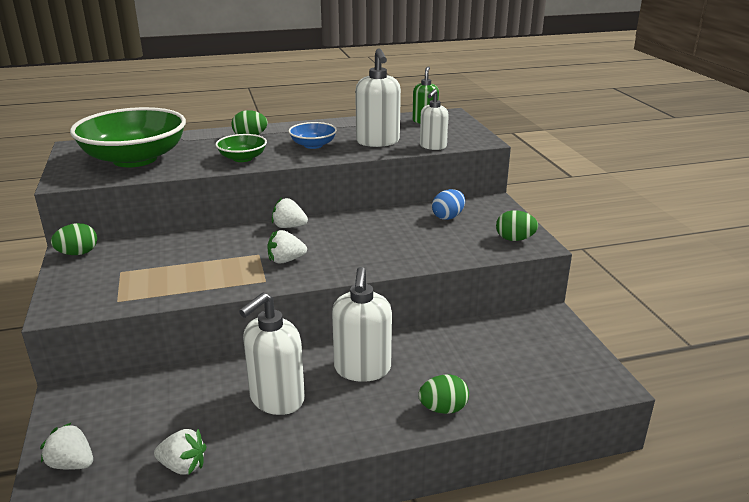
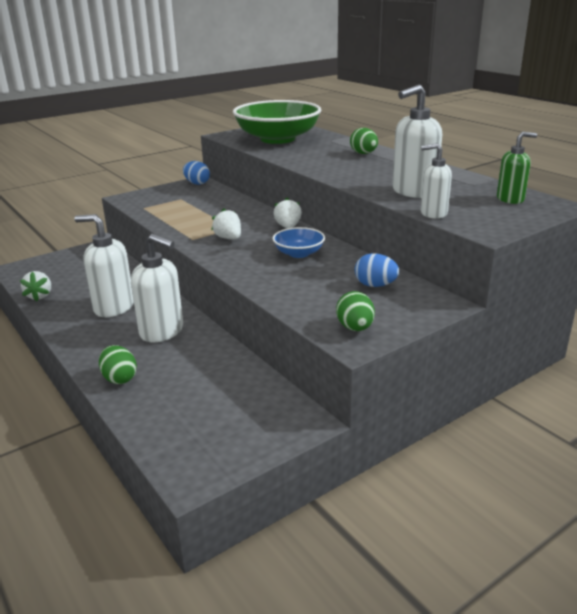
camera: 70 degrees right, 0 degrees up
white strawberry [40,422,93,470] -> none
green egg [51,223,97,255] -> blue egg [183,161,210,185]
green bowl [216,134,267,162] -> none
blue bowl [288,122,337,149] -> blue bowl moved to [273,227,325,258]
white soap dispenser [332,267,392,382] -> white soap dispenser turned 135 degrees counterclockwise [131,234,183,342]

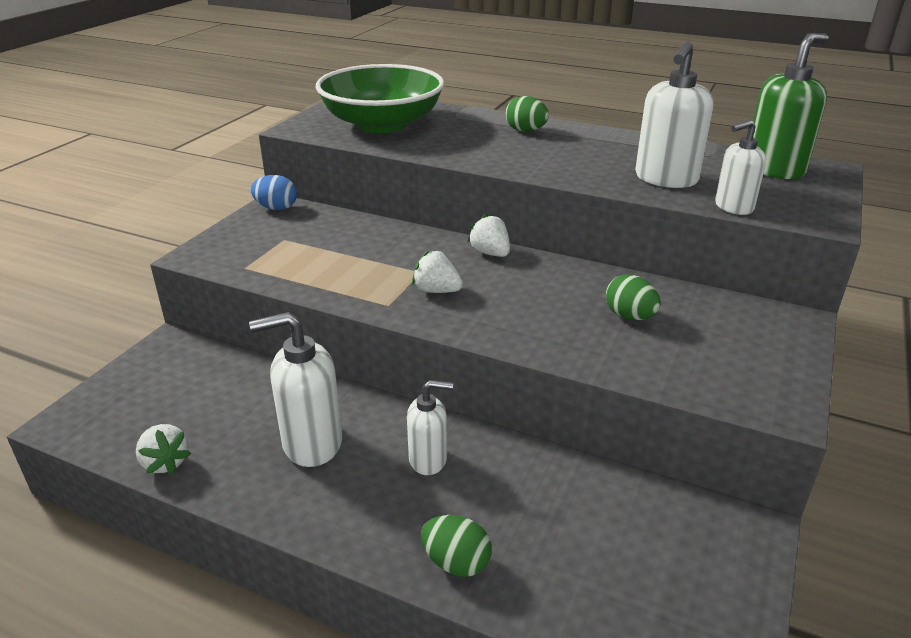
camera: 30 degrees left, 5 degrees up
white soap dispenser [131,234,183,342] -> white soap dispenser [407,380,453,475], size x0.62
blue bowl [273,227,325,258] -> none
green egg [336,291,375,331] -> green egg moved to [606,274,661,320]
blue egg [355,253,399,287] -> none
green soap dispenser [497,132,537,204] -> green soap dispenser [753,33,829,179], size x1.60

